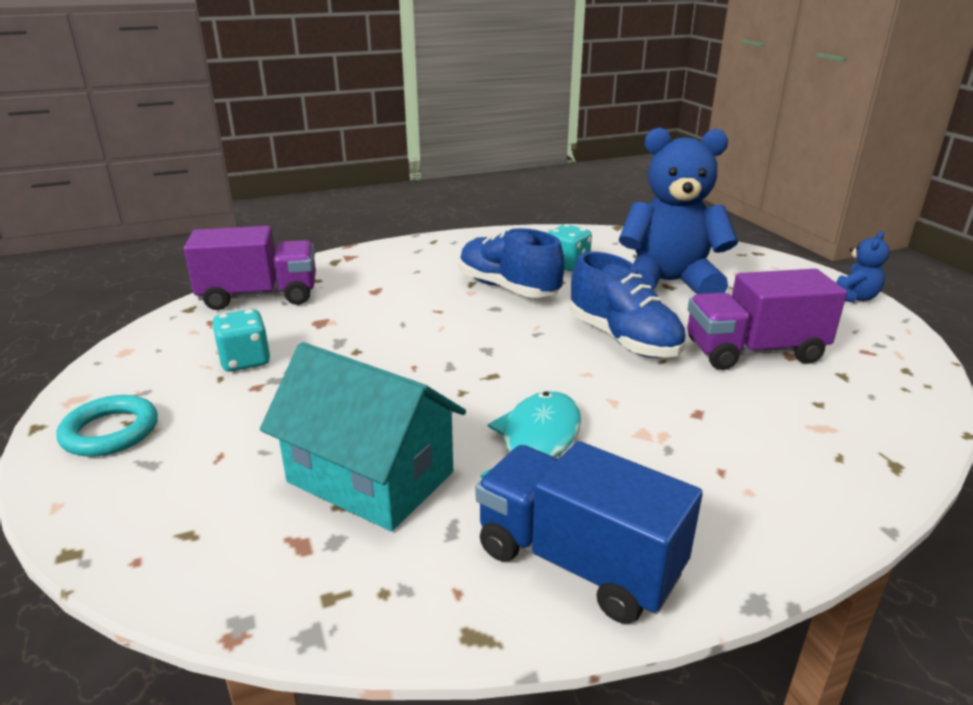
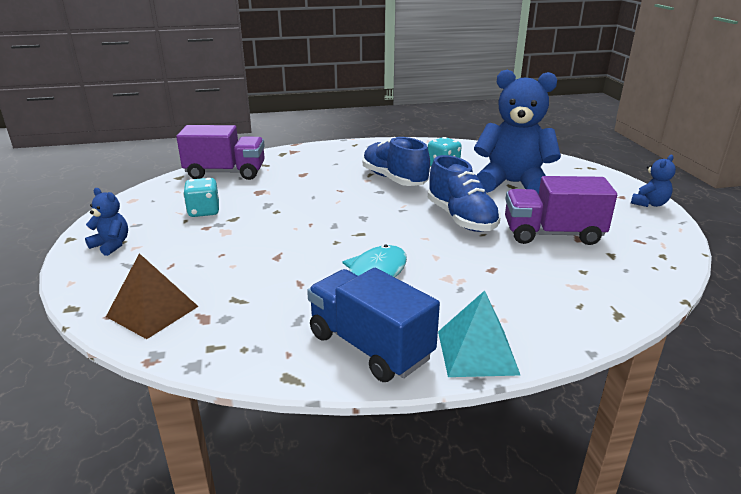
camera: 10 degrees right, 0 degrees up
turquoise ring [57,395,158,457] -> blue teddy bear [85,188,128,256]
turquoise house [260,342,466,531] -> none
none -> brown pyramid [106,253,199,339]
none -> turquoise pyramid [438,291,520,377]

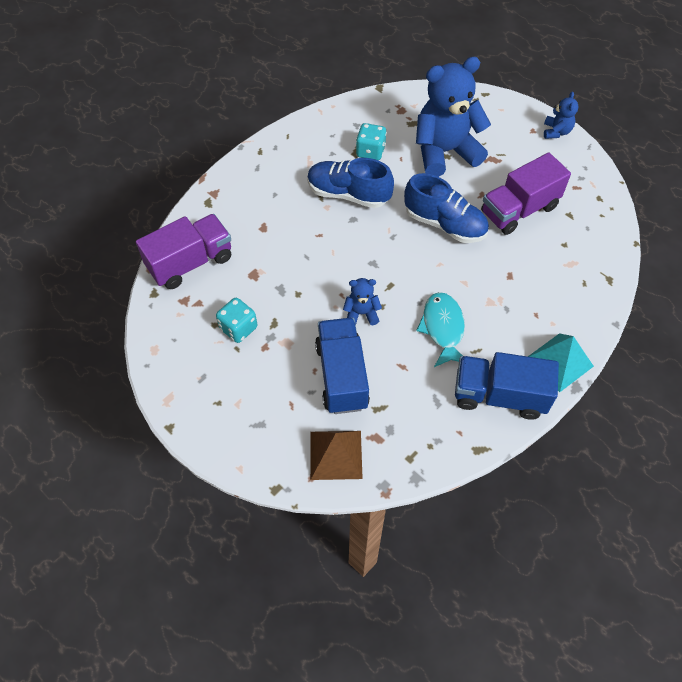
camera: 35 degrees left, 30 degrees up
blue teddy bear [85,188,128,256] -> blue teddy bear moved to [343,278,382,325]
none -> blue truck [315,318,370,414]

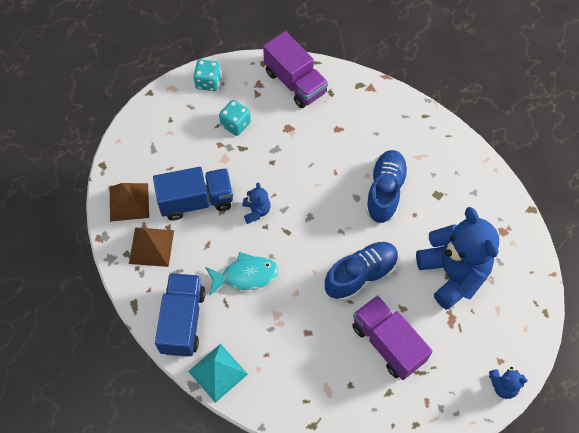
camera: 85 degrees right, 5 degrees up
turquoise dice [356,123,387,160] -> turquoise dice moved to [194,59,221,91]
blue shoe [404,173,489,243] -> blue shoe turned 150 degrees counterclockwise [325,242,399,301]
none -> brown pyramid [129,227,174,267]

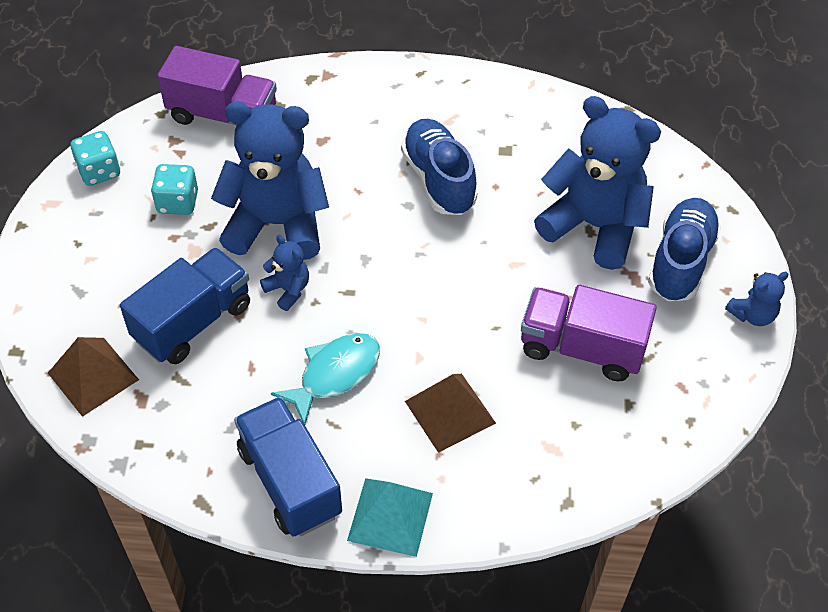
camera: 35 degrees left, 10 degrees down
brown pyramid [129,227,174,267] -> brown pyramid moved to [405,374,496,453]
blue shoe [325,242,399,301] -> blue shoe moved to [648,198,721,301]
none -> blue teddy bear [211,102,329,260]

